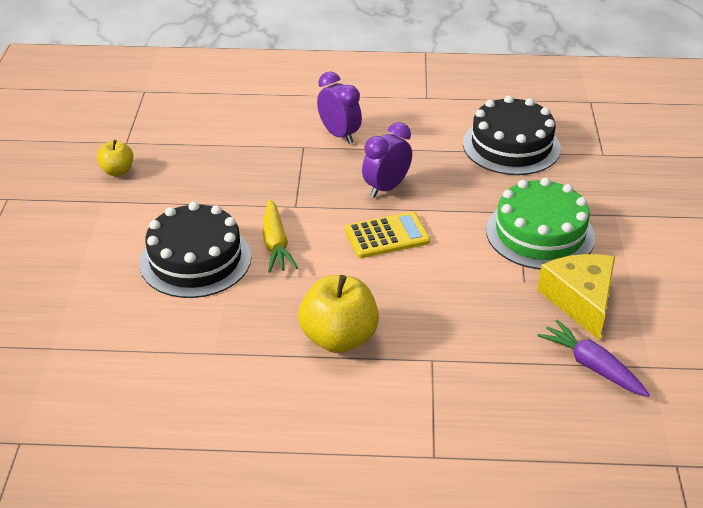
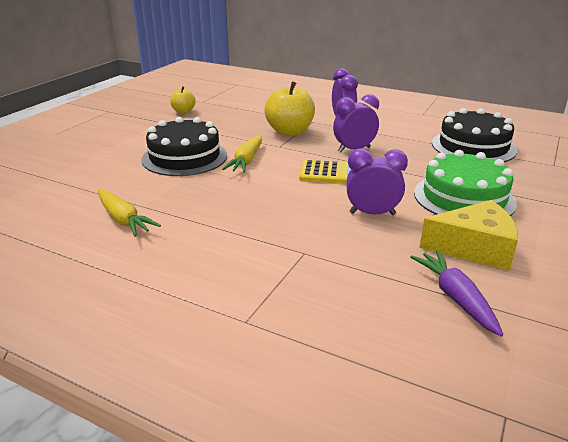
camera: 25 degrees right, 10 degrees down
yellow apple [298,275,379,353] -> yellow apple moved to [264,81,315,136]
yellow cheese [537,254,615,341] -> yellow cheese turned 75 degrees clockwise [419,200,518,271]
none -> yellow carrot [98,190,161,237]
none -> purple clock [346,148,408,215]

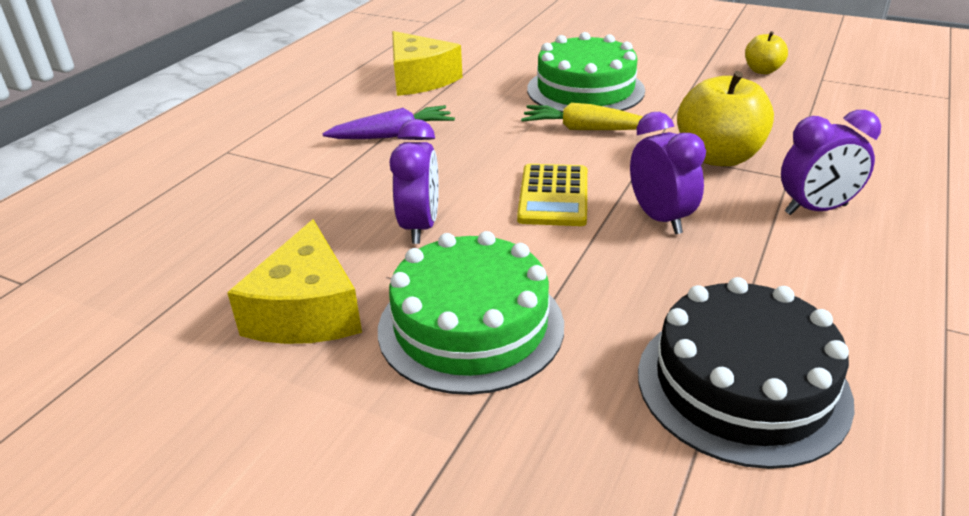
camera: 90 degrees right, 5 degrees up
yellow carrot [98,190,161,237] -> yellow cheese [392,31,463,96]
black cake [141,117,227,176] -> green cake [527,32,645,112]
purple carrot [410,250,503,337] -> purple carrot moved to [322,105,455,139]

